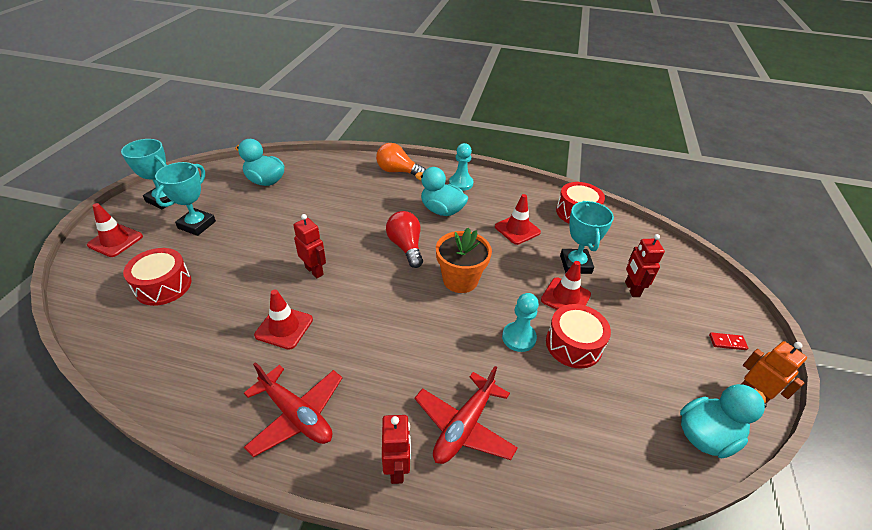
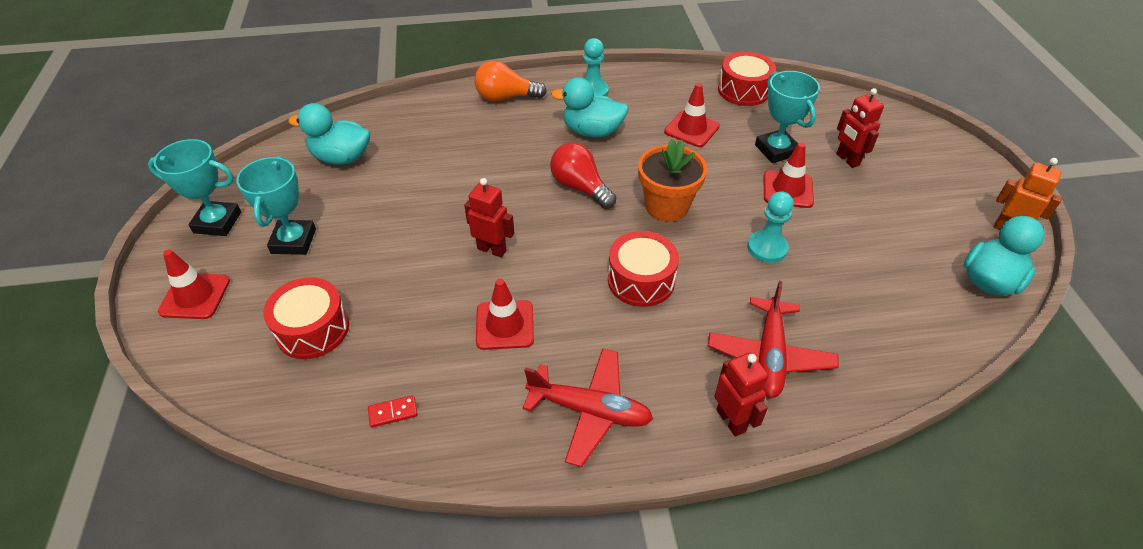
camera: 20 degrees left, 5 degrees up
red drum [546,304,611,369] -> red drum moved to [608,231,679,307]
red domino [709,332,748,350] -> red domino moved to [368,395,418,428]

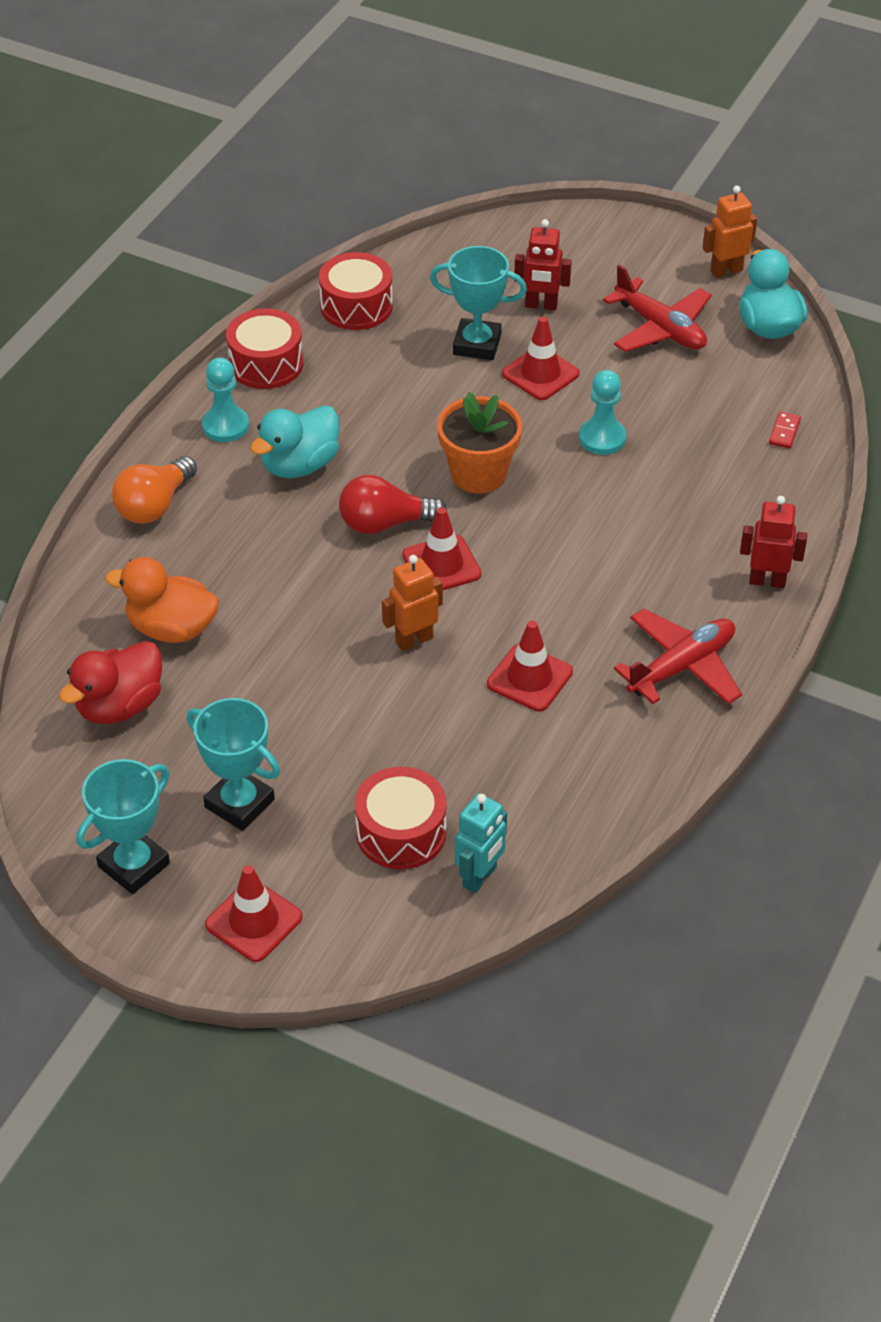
camera: 55 degrees left, 0 degrees up
turquoise duck [289,103,370,165] -> red duck [59,641,162,724]
red domino [368,395,418,428] -> red domino moved to [769,412,801,449]
red robot [464,178,514,257] -> orange robot [382,555,443,651]
red drum [608,231,679,307] -> red drum moved to [226,308,303,389]
red traffic cone [664,83,720,147] -> red traffic cone moved to [402,507,481,590]
red plane [708,281,839,398] -> red plane moved to [603,264,712,352]
none -> orange duck [105,557,219,643]
none -> turquoise robot [455,793,507,893]

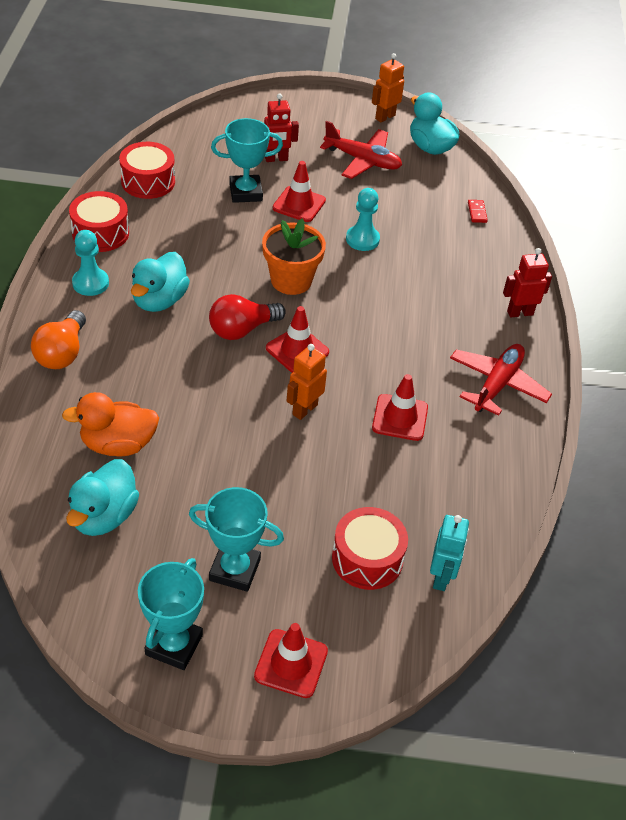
camera: 25 degrees left, 0 degrees up
red duck [59,641,162,724] -> turquoise duck [66,459,139,536]

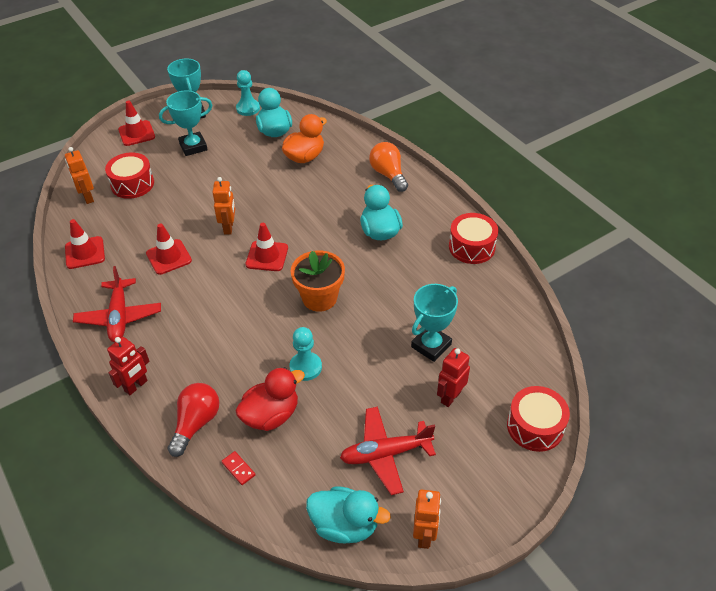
camera: 145 degrees right, 0 degrees up
turquoise pawn [72,230,109,296] -> turquoise pawn moved to [236,70,260,116]
red drum [119,142,175,199] -> red drum moved to [507,386,570,452]
red light bulb [209,294,286,340] -> red light bulb moved to [168,383,220,457]
red traffic cone [273,161,326,222] -> red traffic cone moved to [65,219,105,269]
turquoise robot [430,515,469,591] -> orange robot [65,147,94,204]
none -> red duck [236,367,305,431]

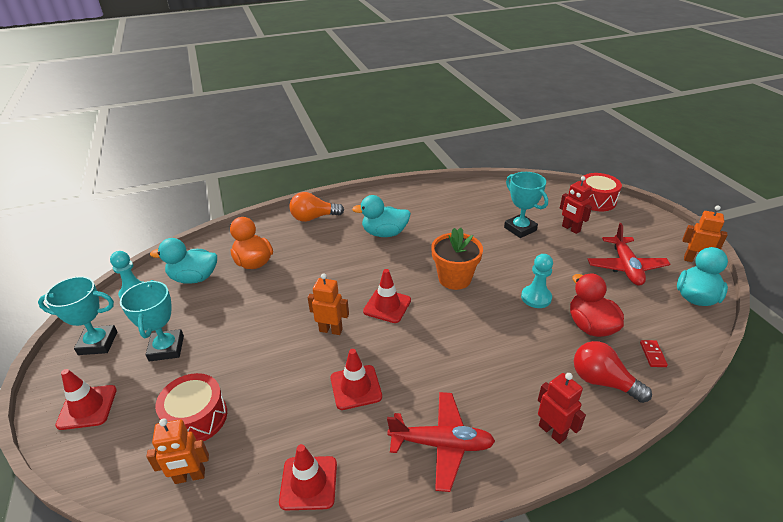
camera: 75 degrees left, 10 degrees down
red domino [221,451,255,485] -> red domino turned 60 degrees counterclockwise [640,340,668,367]
red drum [449,213,498,264] -> none

